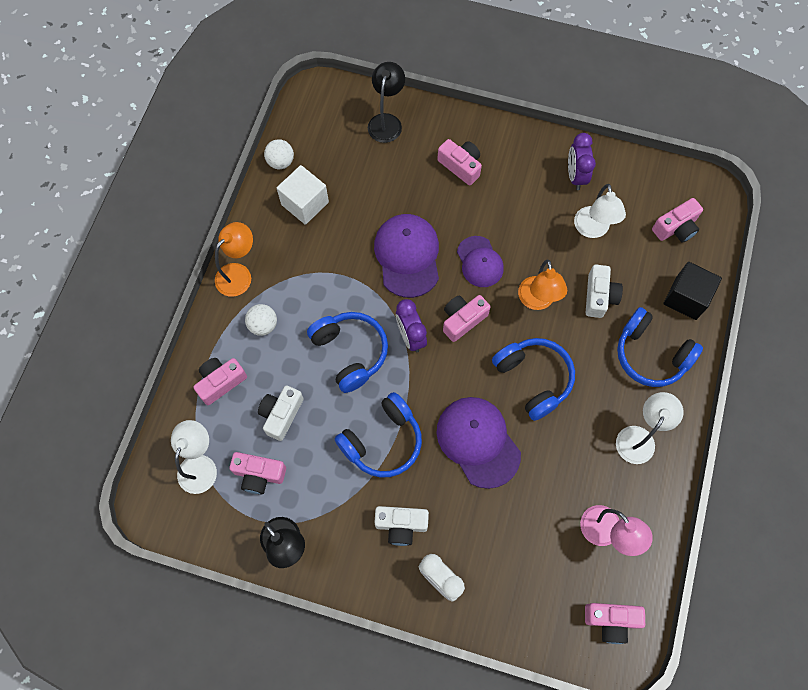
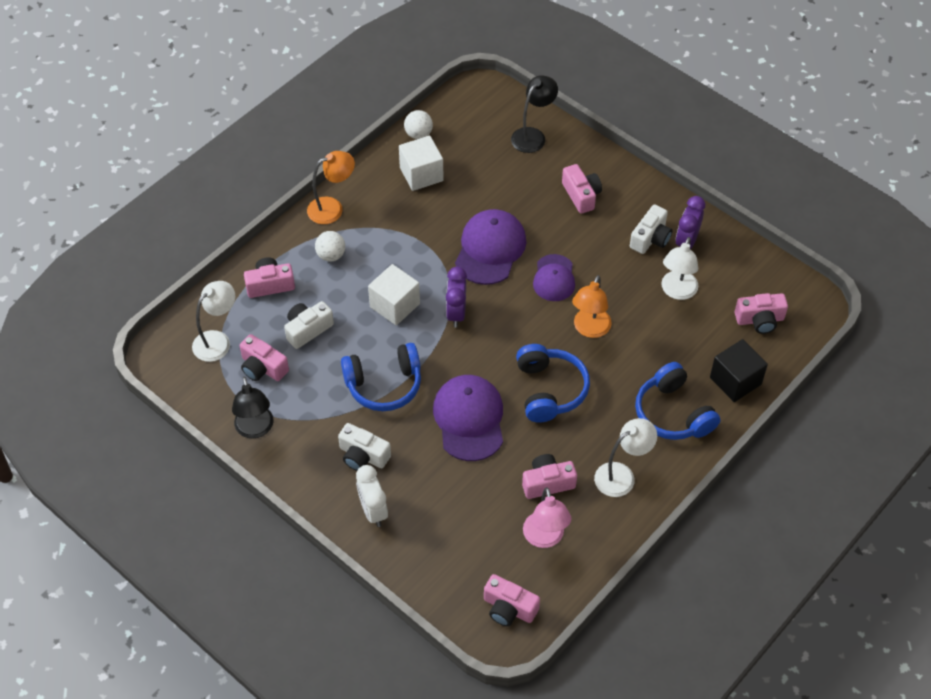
camera: 25 degrees right, 15 degrees down
blue headphones [307,312,388,393] -> white cube [368,264,420,325]
pink camera [443,295,491,342] -> pink camera moved to [522,454,577,499]
white camera [586,264,623,318] -> white camera moved to [630,204,672,254]

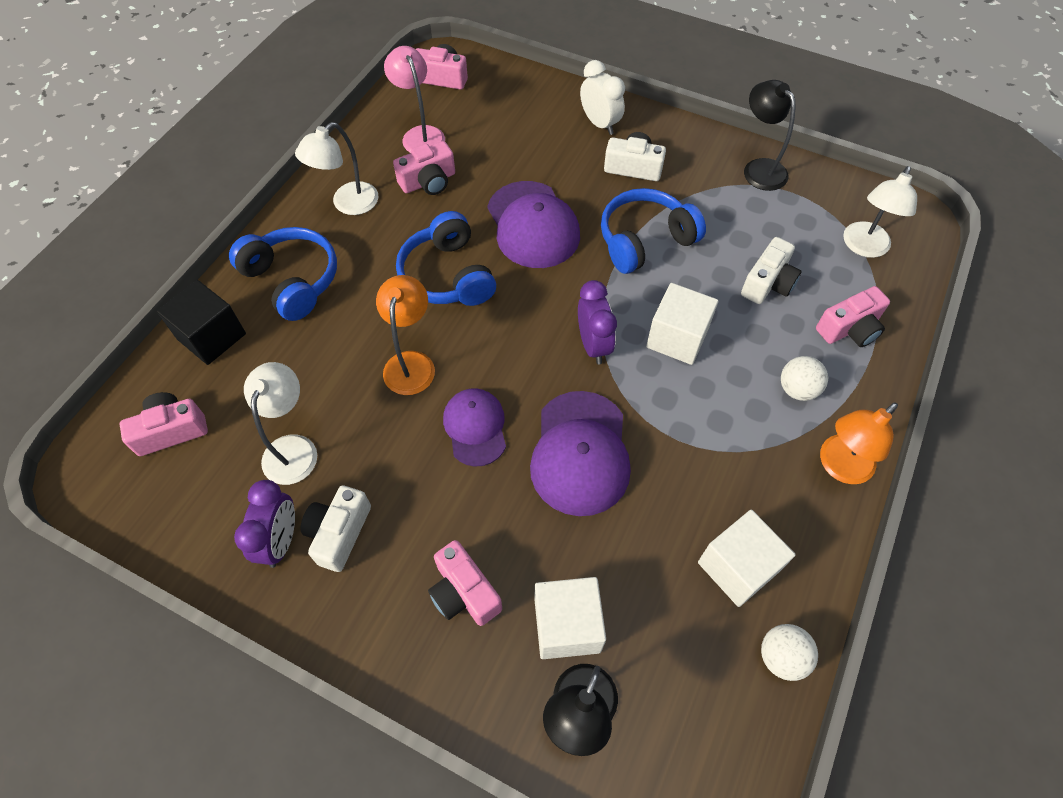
camera: 165 degrees right, 5 degrees up
pink camera [240,334,289,381] -> none
none -> white cube [535,577,606,659]

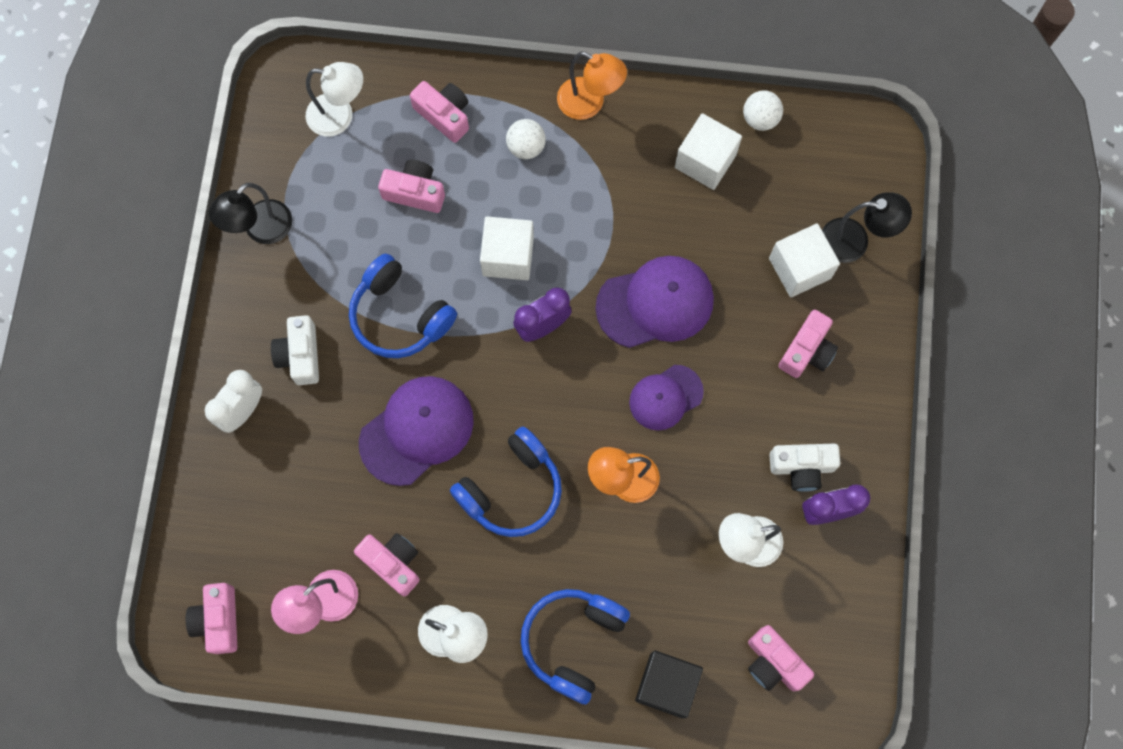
camera: 110 degrees left, 15 degrees up
white camera [741,237,802,304] -> pink camera [378,160,445,213]

